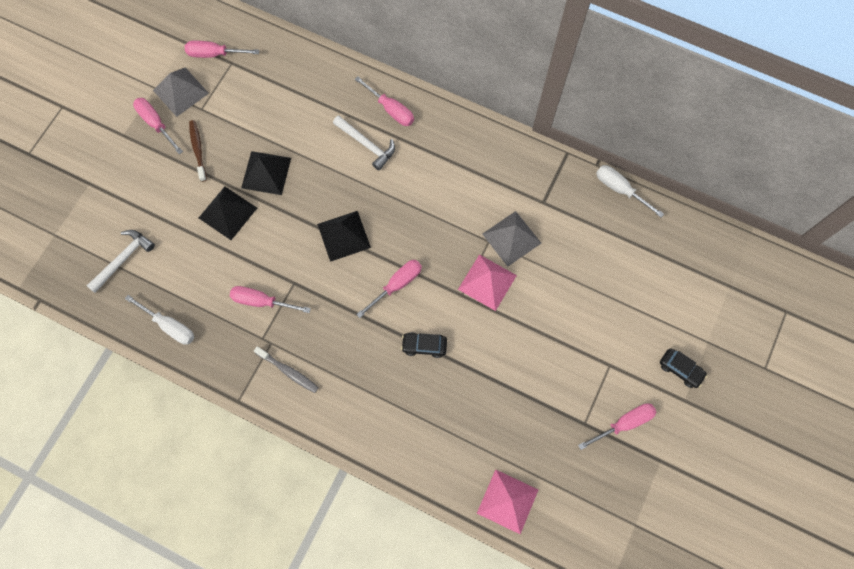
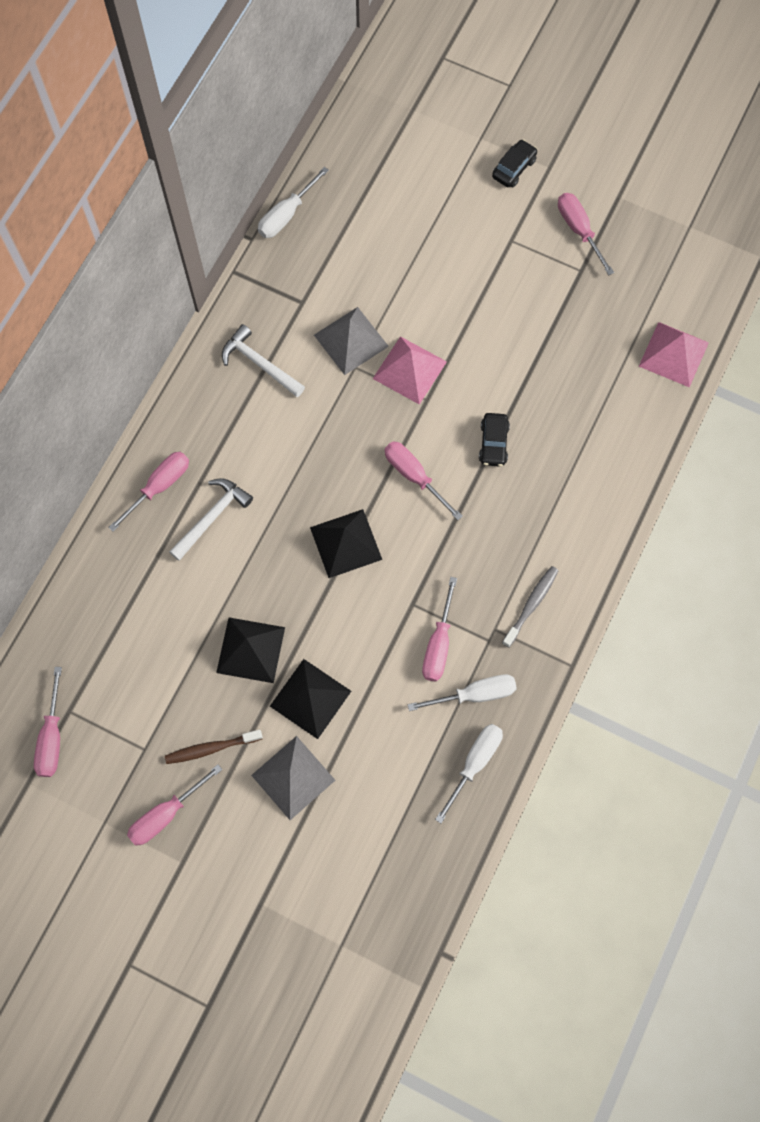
camera: 90 degrees left, 0 degrees up
white hammer [87,230,155,293] -> white hammer moved to [222,324,305,397]
grey pyramid [153,67,209,117] -> grey pyramid moved to [251,736,335,820]
none -> white screwdriver [408,674,517,711]

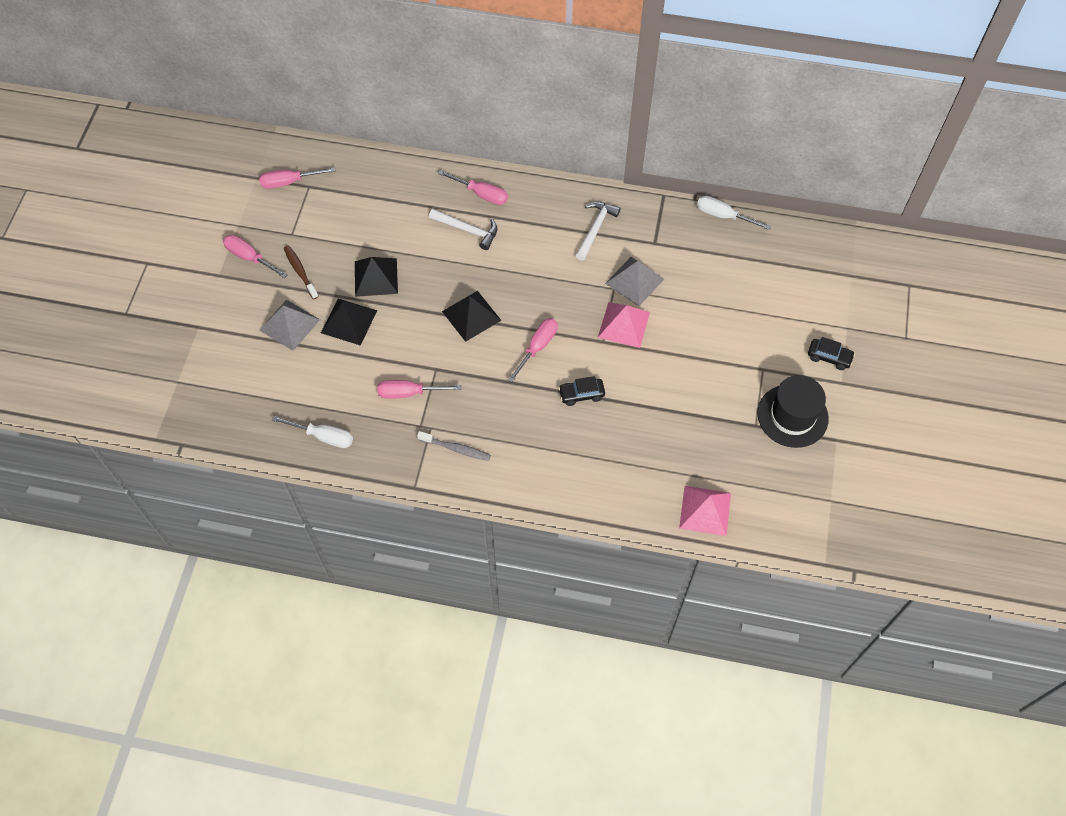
camera: 75 degrees right, 10 degrees down
white screwdriver [408,674,517,711] -> none
pink screwdriver [558,193,614,275] -> black hat [757,375,829,448]

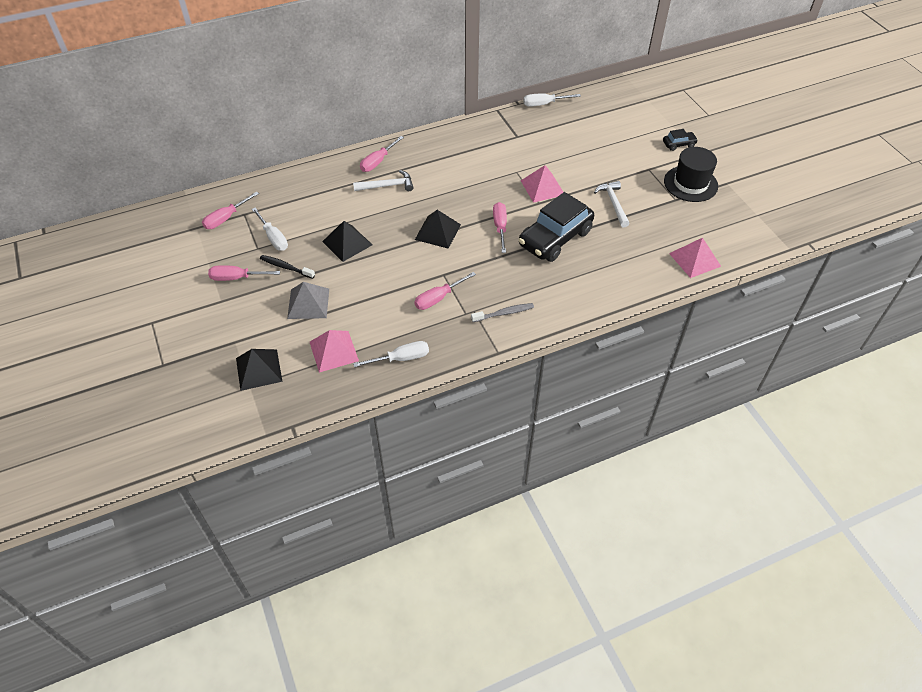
camera: 35 degrees left, 10 degrees down
brown toothbrush [284,245,319,299] -> black toothbrush [260,255,315,279]
black pyramid [321,299,377,346] -> black pyramid moved to [236,349,283,391]
pink screwdriver [438,170,508,205] -> pink screwdriver turned 135 degrees clockwise [360,136,404,172]
black car [558,376,605,406] -> black car [518,192,594,262], size x2.25
white hammer [575,202,620,261] -> white hammer moved to [594,181,630,228]
grey pyramid [605,257,664,306] -> none
none -> white screwdriver [252,208,288,251]
none -> pink pyramid [310,330,359,373]

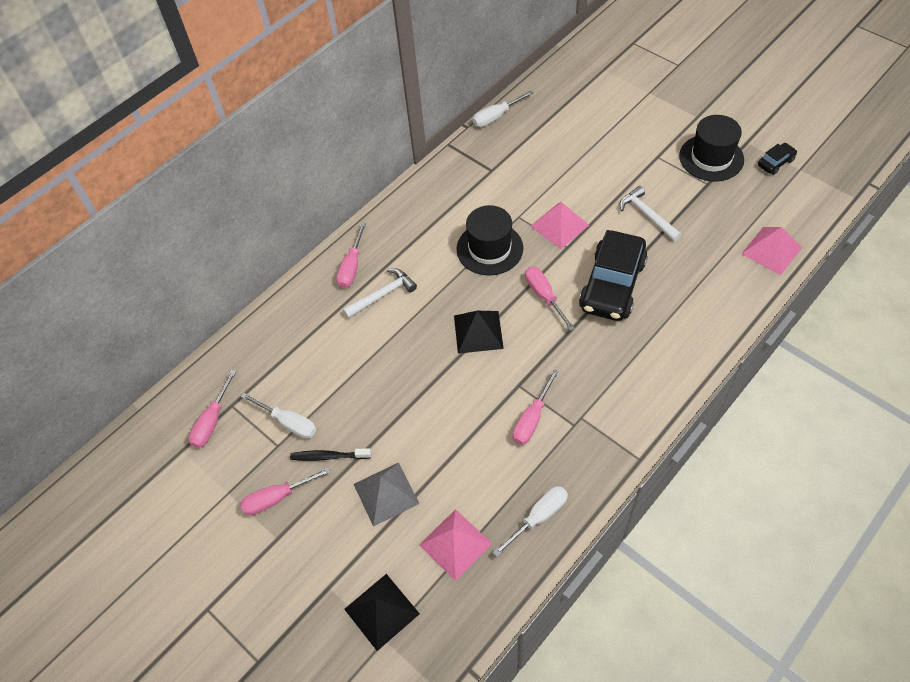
camera: 20 degrees left, 5 degrees up
black pyramid [322,221,372,262] -> none
grey toothbrush [471,303,534,322] -> none
black car [663,129,698,151] -> black car moved to [758,143,797,175]
none -> black hat [456,205,523,276]

